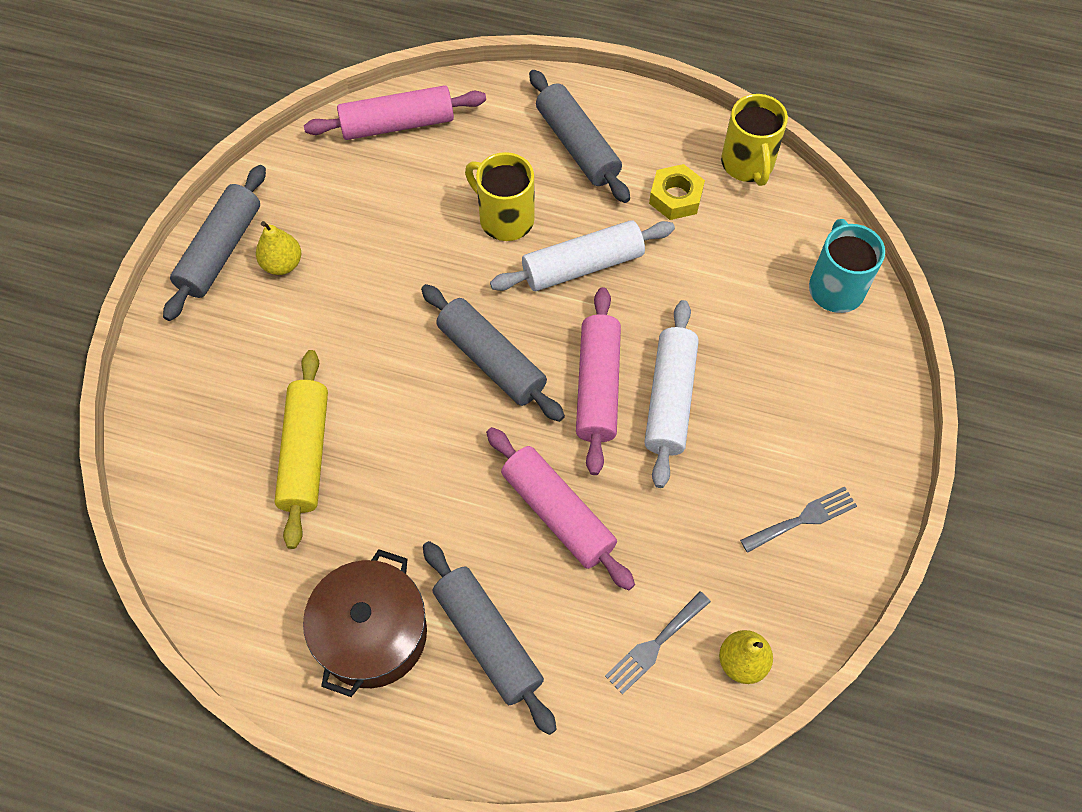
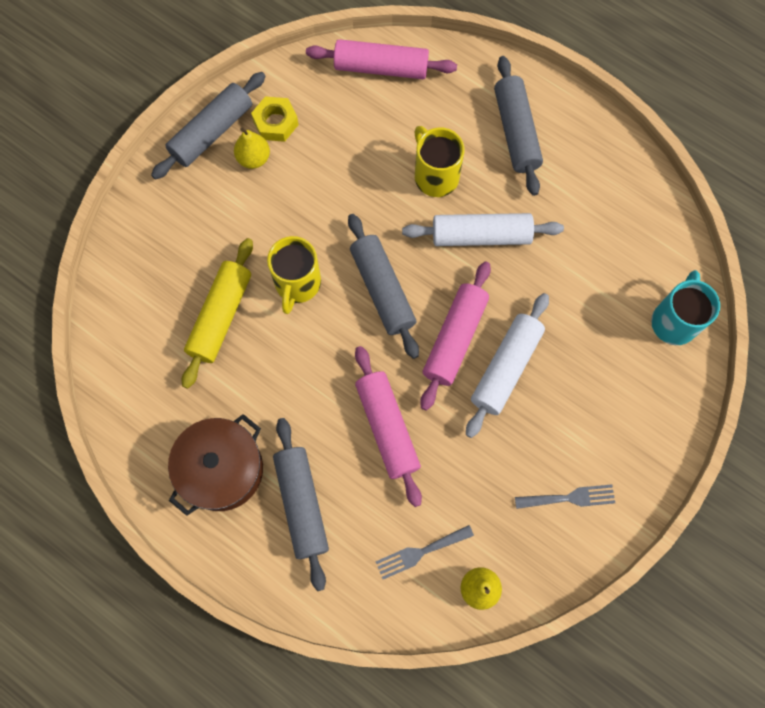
camera: 20 degrees right, 10 degrees up
yellow nut [649,164,705,220] -> yellow nut moved to [251,96,299,142]
yellow mug [721,94,788,186] -> yellow mug moved to [267,236,321,314]

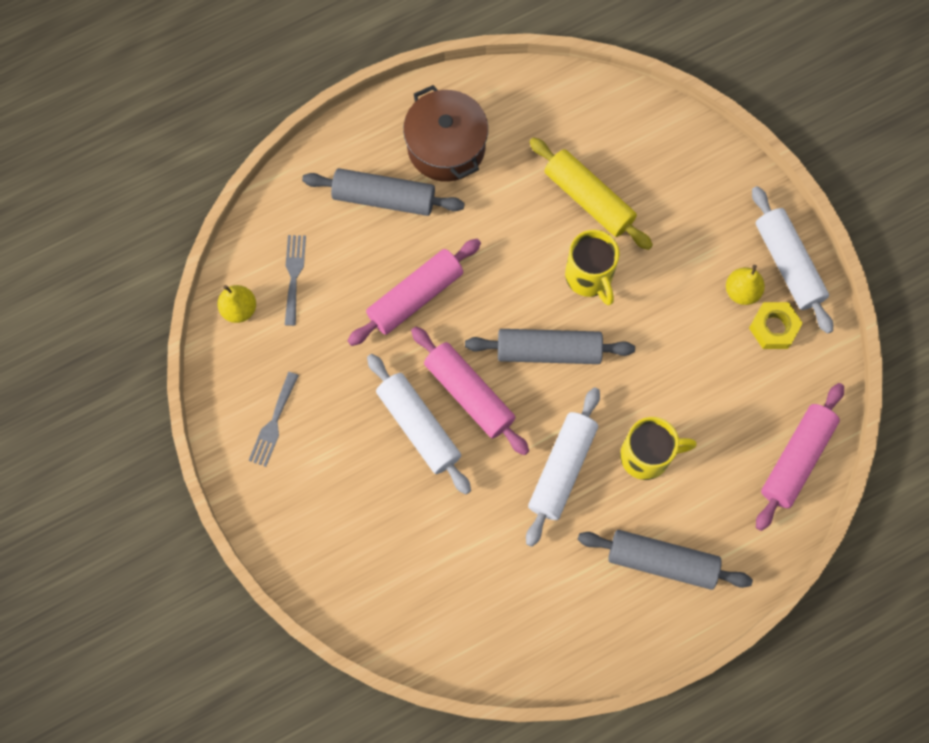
camera: 115 degrees right, 0 degrees up
grey rolling pin [151,72,266,180] -> white rolling pin [752,186,833,334]
yellow mug [267,236,321,314] -> yellow mug turned 150 degrees counterclockwise [565,230,620,305]
pink rolling pin [355,346,422,507] -> pink rolling pin turned 45 degrees counterclockwise [348,239,481,346]
turquoise mug [651,270,720,345] -> none

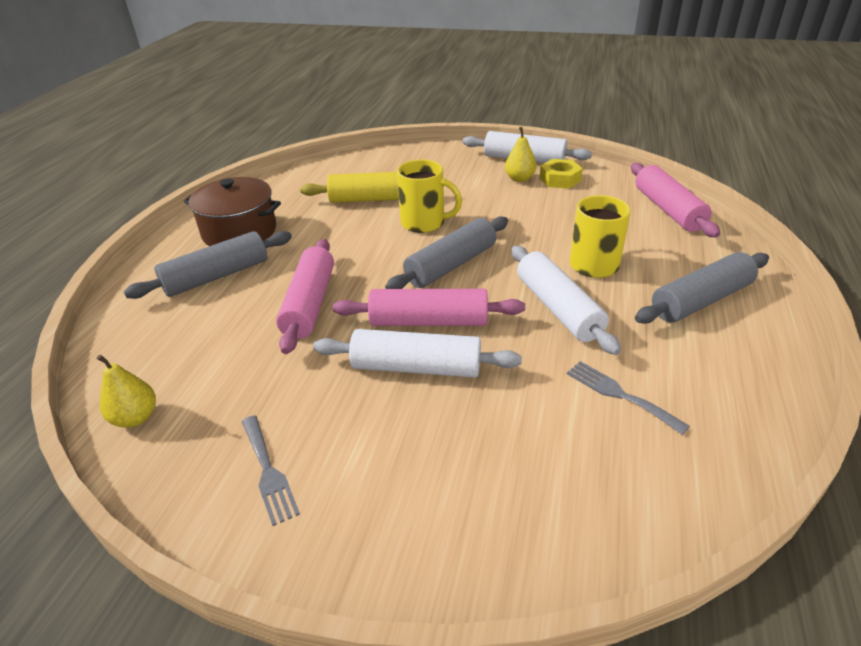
camera: 45 degrees left, 35 degrees down
grey fork [285,235,306,326] -> grey fork moved to [567,361,690,435]

